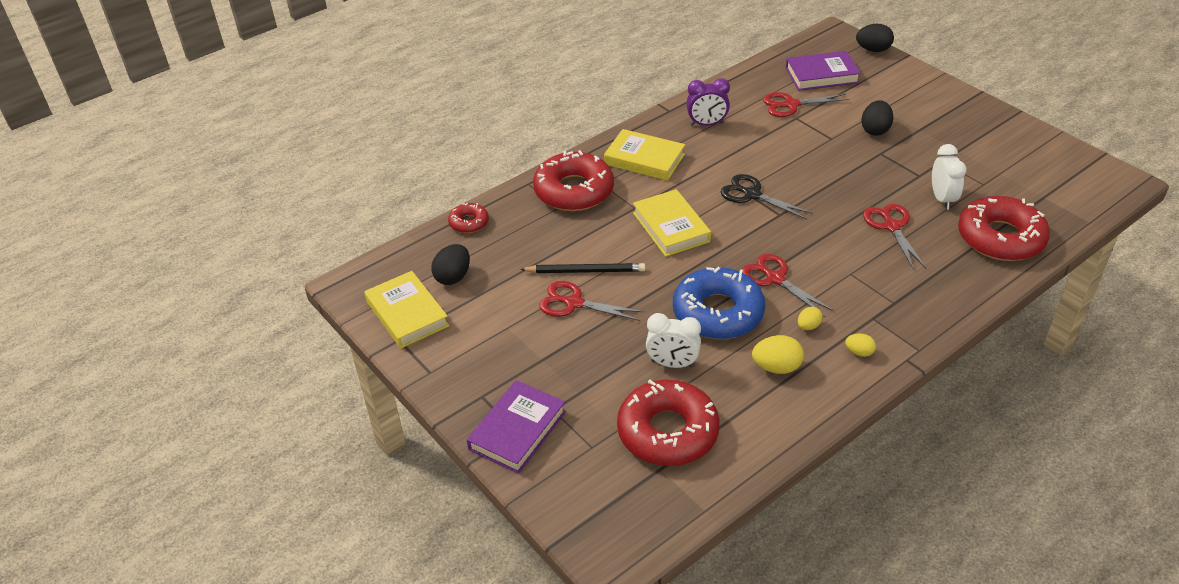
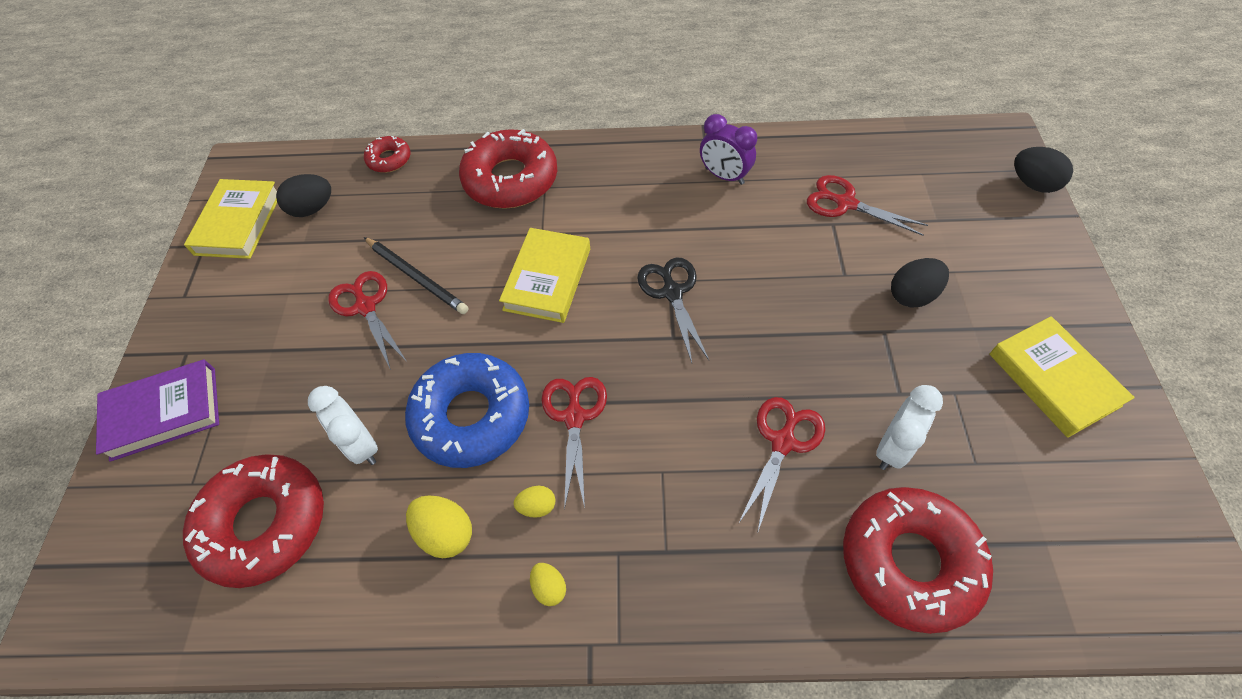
camera: 40 degrees right, 15 degrees up
yellow book [604,129,685,181] -> yellow book moved to [989,316,1135,438]
purple book [786,51,861,91] -> none

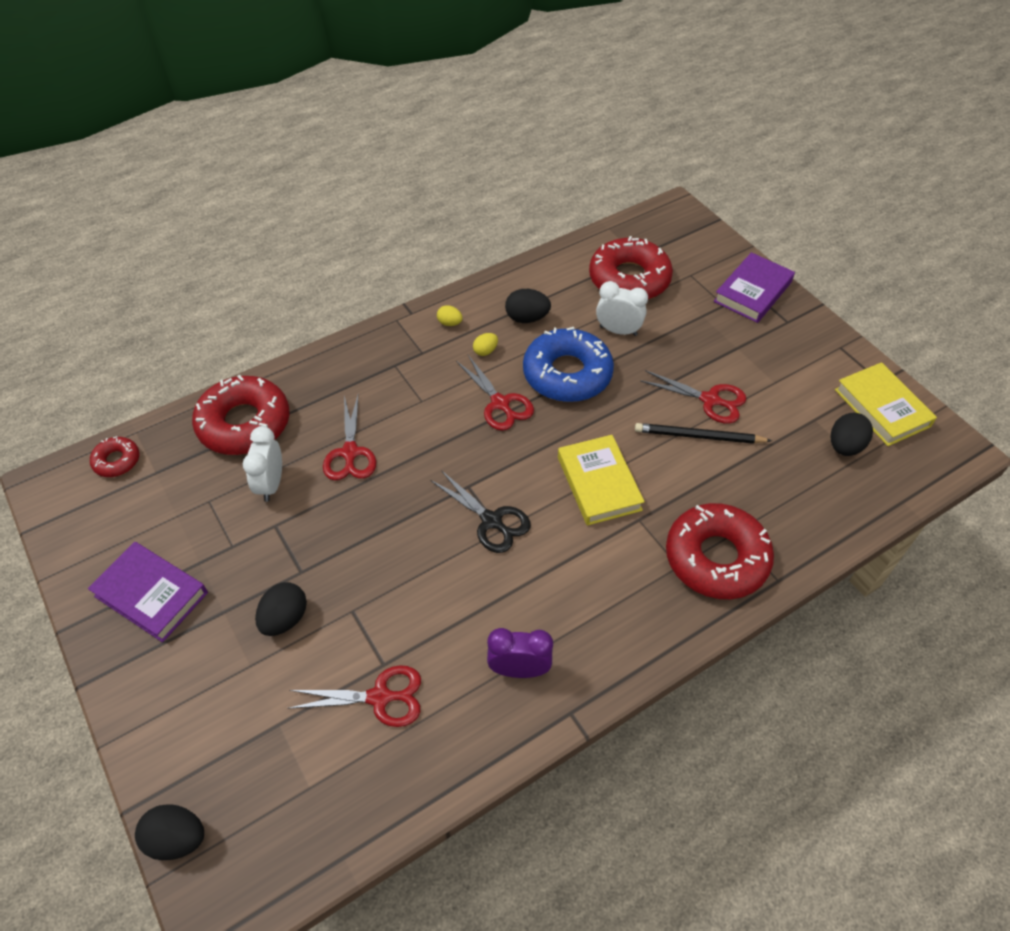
camera: 145 degrees right, 5 degrees down
red donut [364,136,411,173] -> red donut moved to [90,436,139,477]
yellow egg [406,495,472,558] -> black egg [505,289,551,323]
yellow book [989,316,1135,438] -> purple book [88,542,208,642]

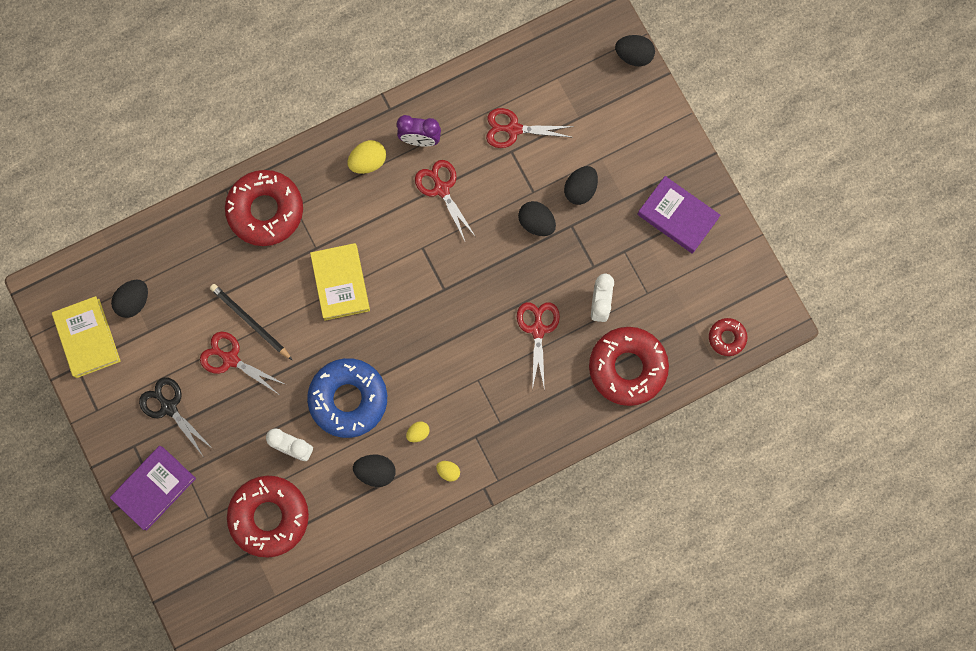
camera: 175 degrees left, 25 degrees up
black scissors [430,470,531,553] -> black scissors moved to [139,377,213,456]
red scissors [456,355,534,431] -> red scissors moved to [415,160,476,241]
black pencil [635,423,772,444] -> black pencil turned 150 degrees counterclockwise [210,284,292,360]
none -> yellow egg [348,140,386,174]
none -> black egg [518,201,556,236]

